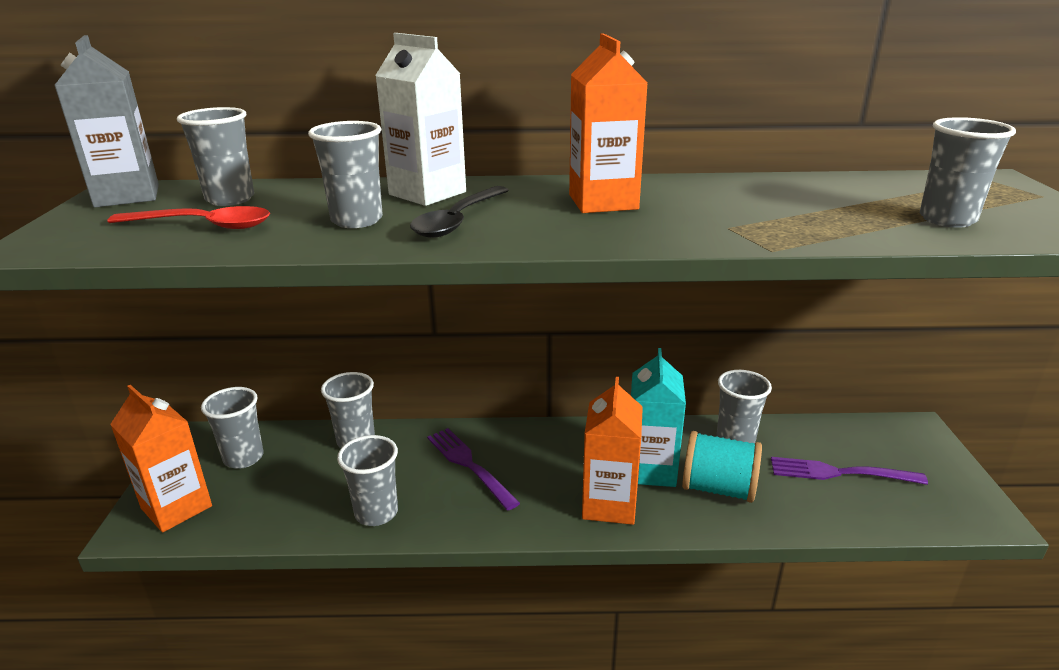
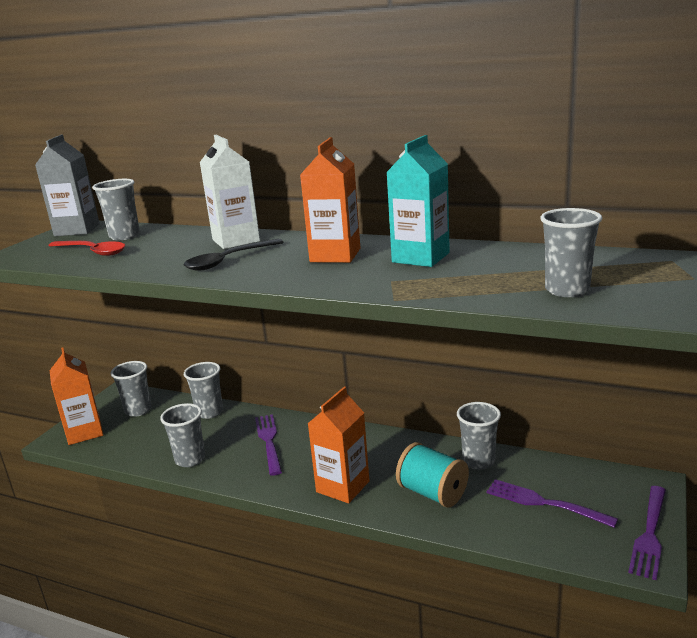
camera: 25 degrees right, 5 degrees down
grey cup [308,121,383,228] -> none
turquoise carton [631,348,686,487] -> turquoise carton moved to [386,135,450,267]
none -> purple fork [628,486,666,580]

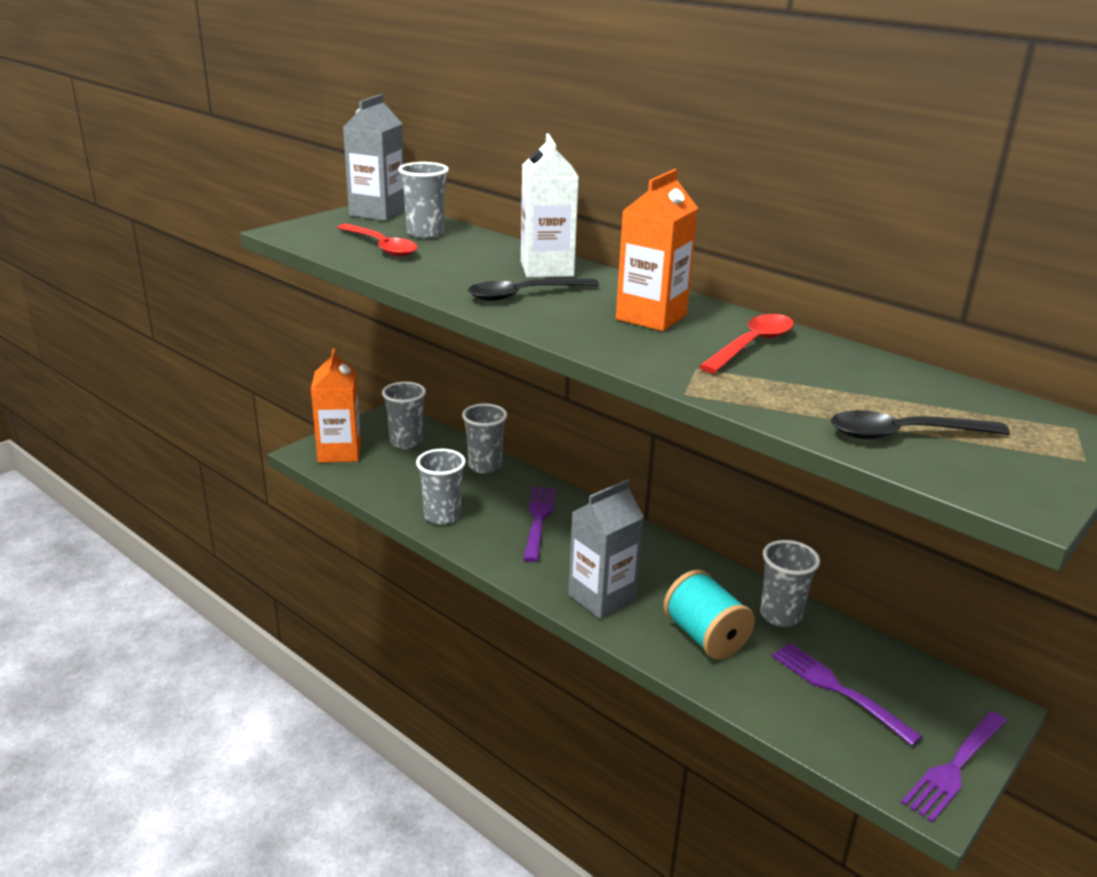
camera: 15 degrees right, 5 degrees up
orange carton [308,387,370,503] -> grey carton [568,479,644,619]
turquoise carton [386,135,450,267] -> red spoon [699,314,794,373]
grey cup [540,208,602,297] -> black spoon [831,410,1010,439]

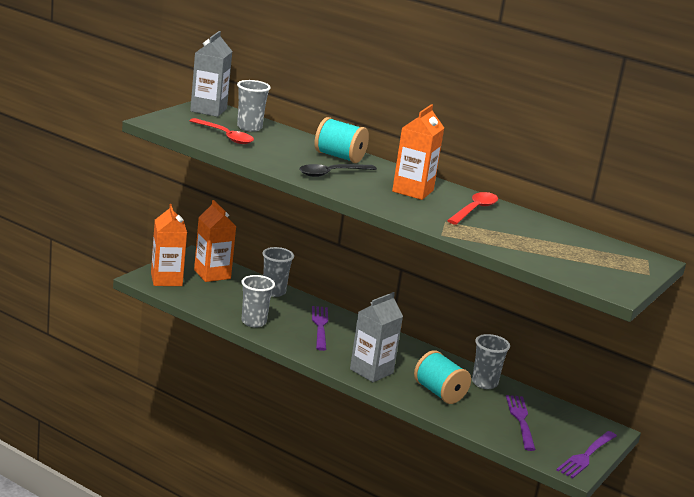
camera: 10 degrees left, 5 degrees down
grey cup [382,382,426,449] -> orange carton [194,200,236,282]
white carton [521,134,579,278] -> turquoise spool [315,117,369,163]
purple fork [772,643,923,746] -> purple fork turned 45 degrees clockwise [506,395,536,451]
black spoon [831,410,1010,439] -> none

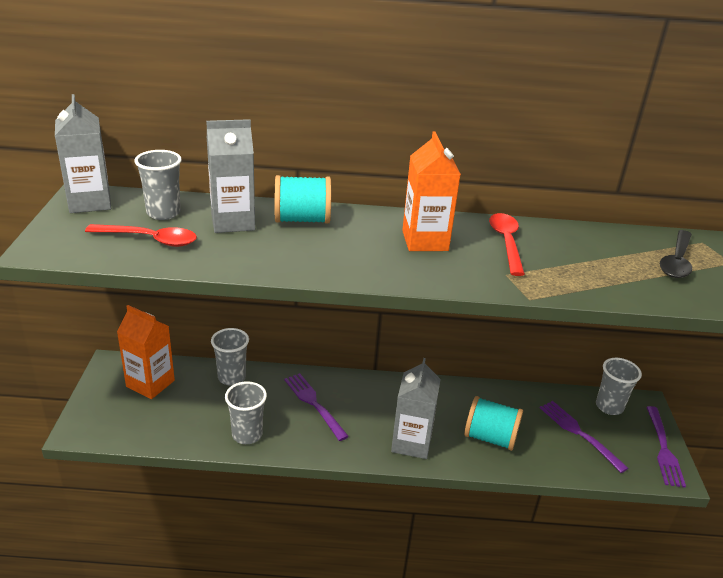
camera: 30 degrees left, 10 degrees up
orange carton [151,204,187,286] -> none
black spoon [299,164,377,177] -> black spoon moved to [660,230,692,278]
grey cup [472,334,510,389] -> grey cup moved to [596,358,642,415]
none -> grey carton [206,119,255,233]

